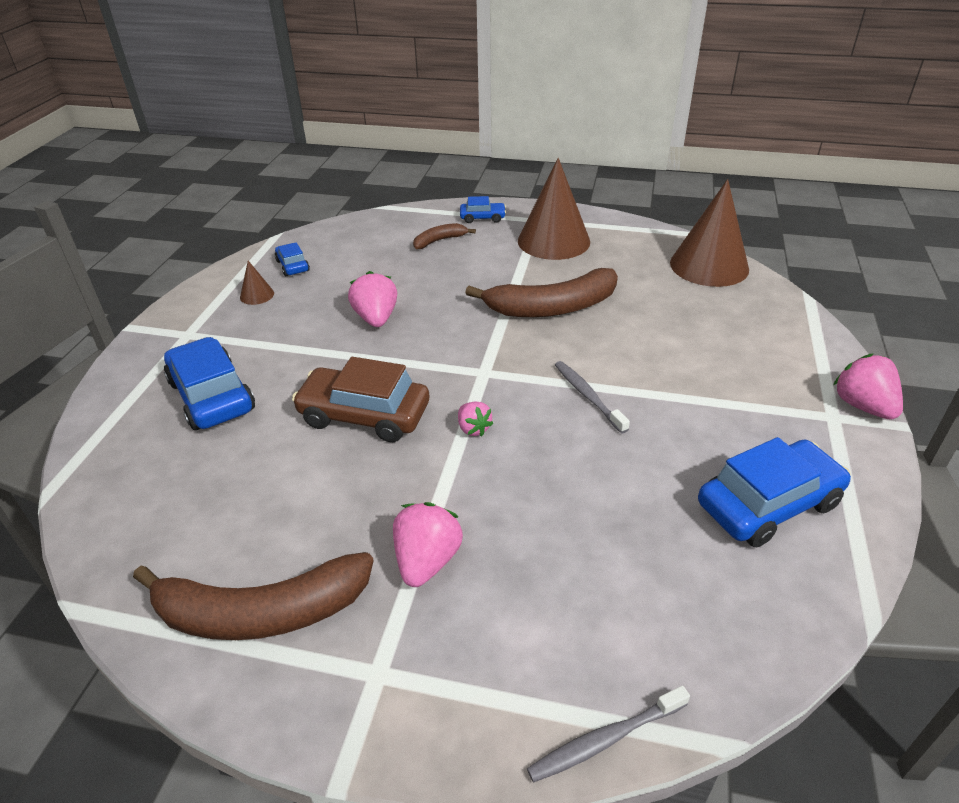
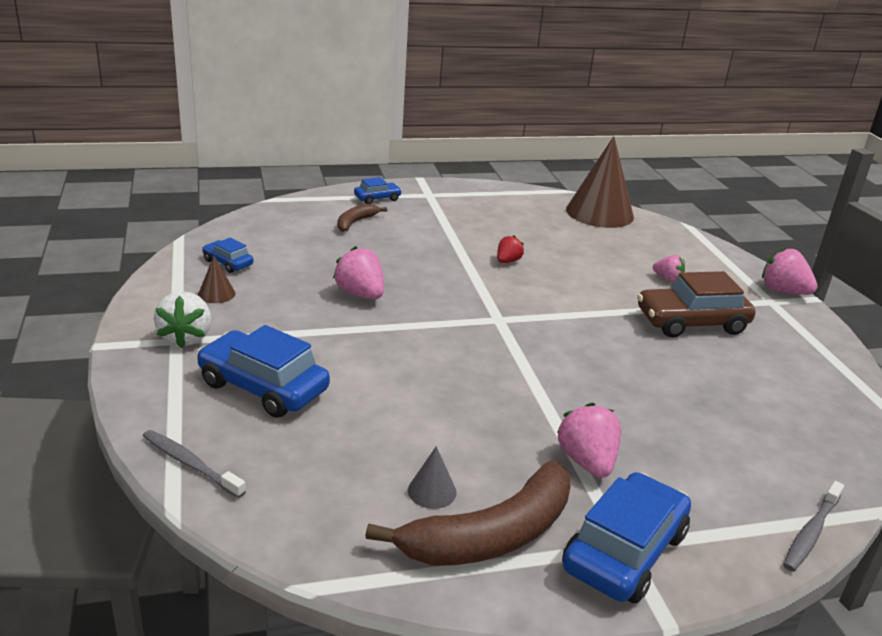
camera: 30 degrees left, 10 degrees down
brown car [292,357,429,442] -> brown car moved to [637,271,756,338]
pink strawberry [458,401,493,436] -> pink strawberry moved to [653,255,685,282]
brown banana [465,268,618,317] -> red strawberry [497,235,524,263]
brown cone [518,158,590,260] -> none
grey toothbrush [555,361,630,433] -> grey toothbrush moved to [143,430,246,498]
blue car [698,437,851,547] -> blue car moved to [562,472,691,604]
none -> white strawberry [154,291,211,348]
none -> grey cone [408,446,457,509]

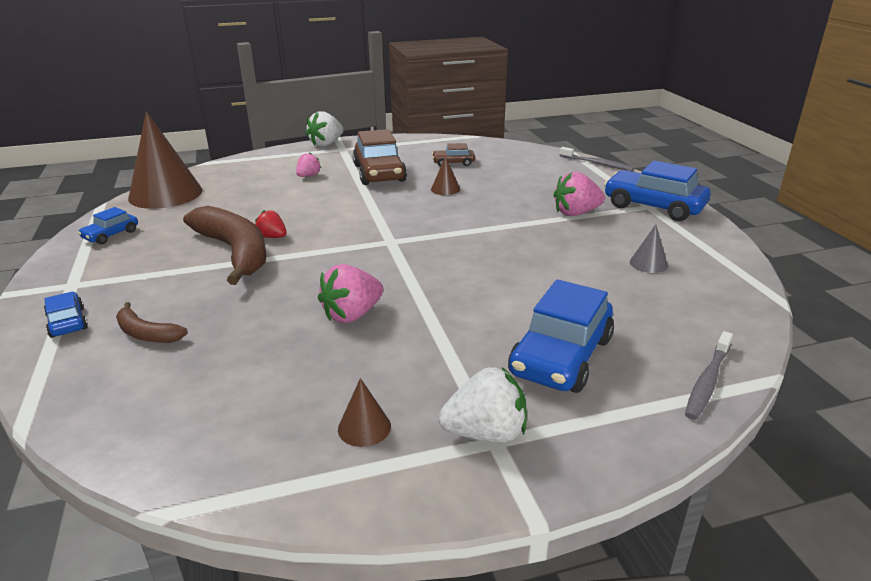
camera: 90 degrees left, 0 degrees up
blue car [202,238,253,273] -> blue car moved to [78,207,138,244]
brown banana [365,461,571,566] -> brown banana moved to [183,206,266,285]
pink strawberry [762,247,818,295] -> white strawberry [306,111,343,147]
none -> brown cone [431,156,460,195]
none -> brown car [432,143,475,167]

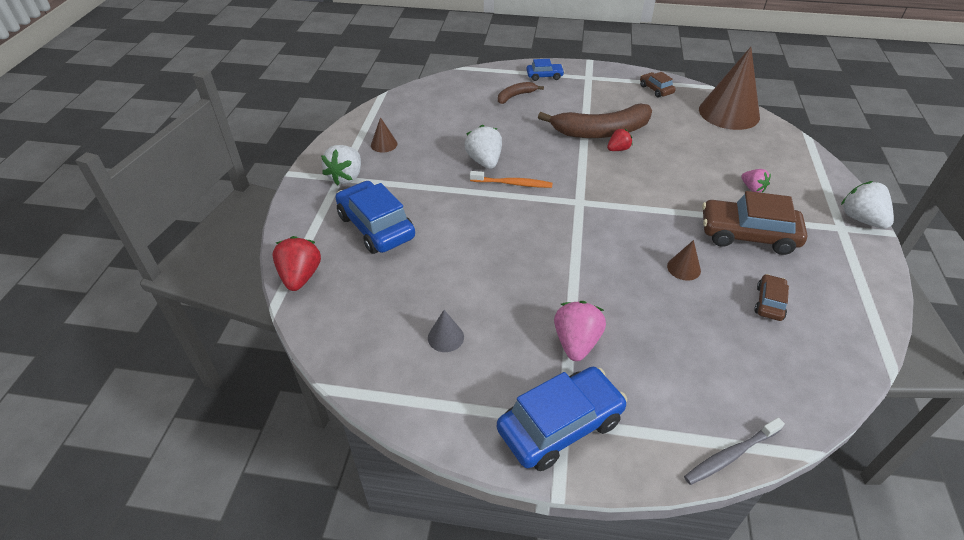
camera: 115 degrees right, 15 degrees up
blue car [78,207,138,244] -> brown car [640,72,676,98]
pink strawberry [318,264,383,323] -> white strawberry [465,125,502,169]
grey toothbrush [685,331,733,420] -> red strawberry [272,236,321,291]
none -> orange toothbrush [470,171,553,188]

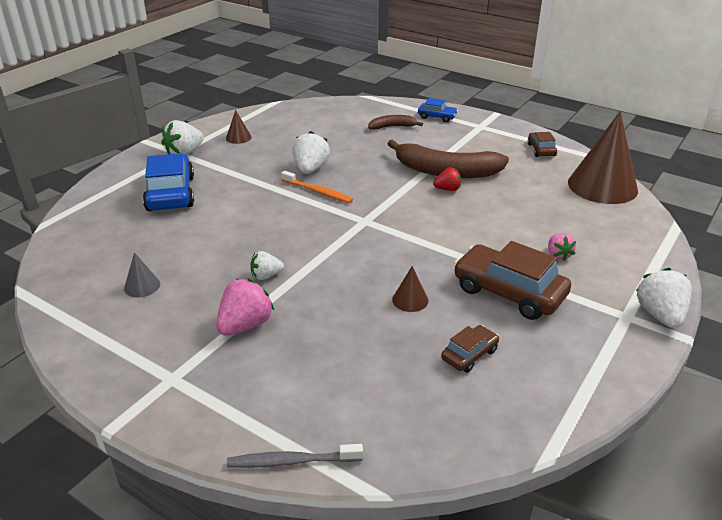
camera: 25 degrees right, 10 degrees down
red strawberry [272,236,321,291] -> none
blue car [497,367,627,471] -> none
none -> white strawberry [250,251,284,280]

